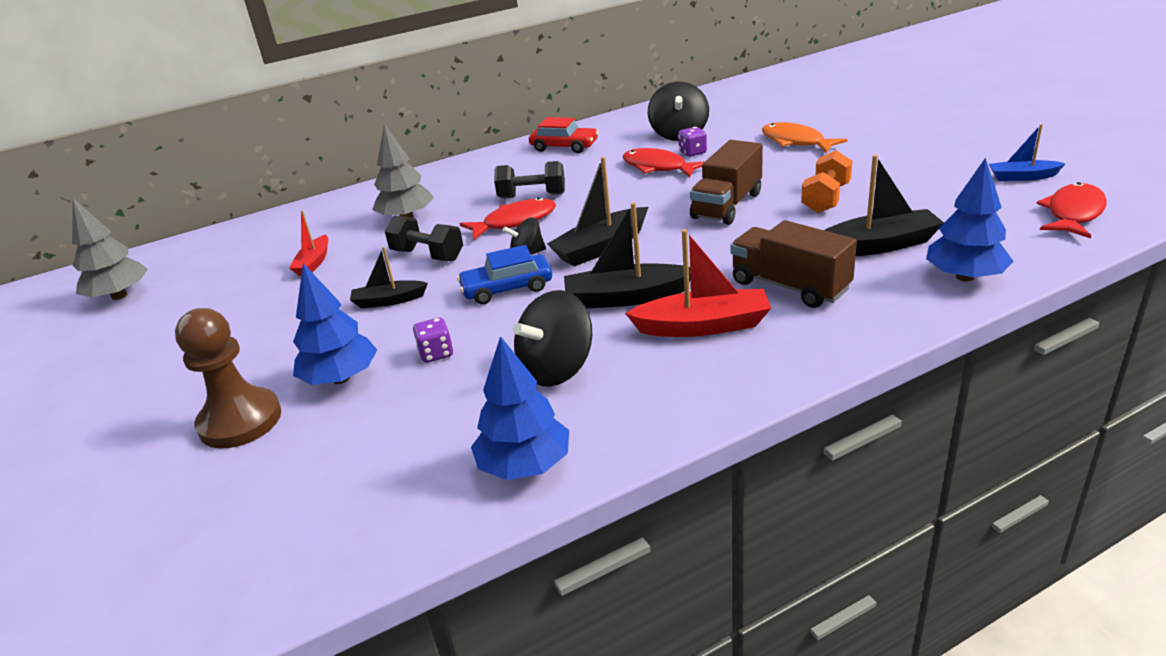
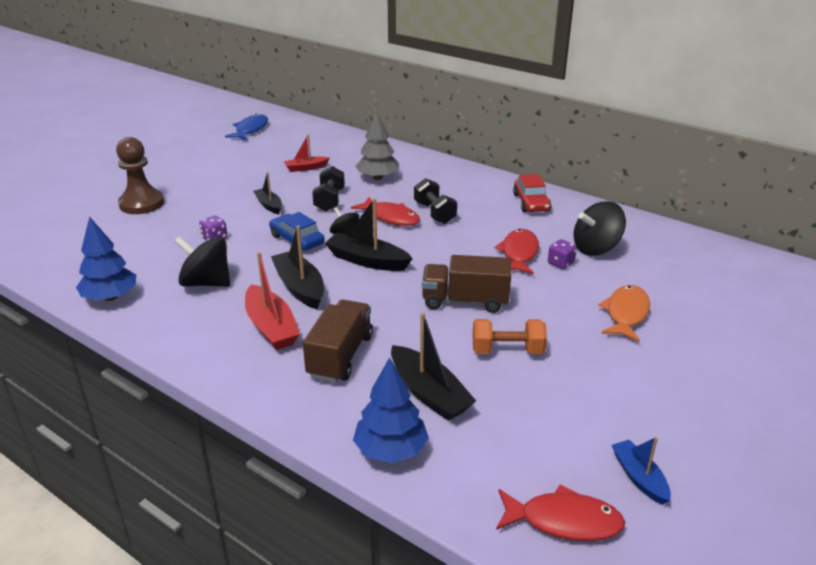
camera: 60 degrees right, 0 degrees up
grey tree [72,198,148,300] -> blue fish [225,114,268,140]
blue tree [293,263,377,385] -> none

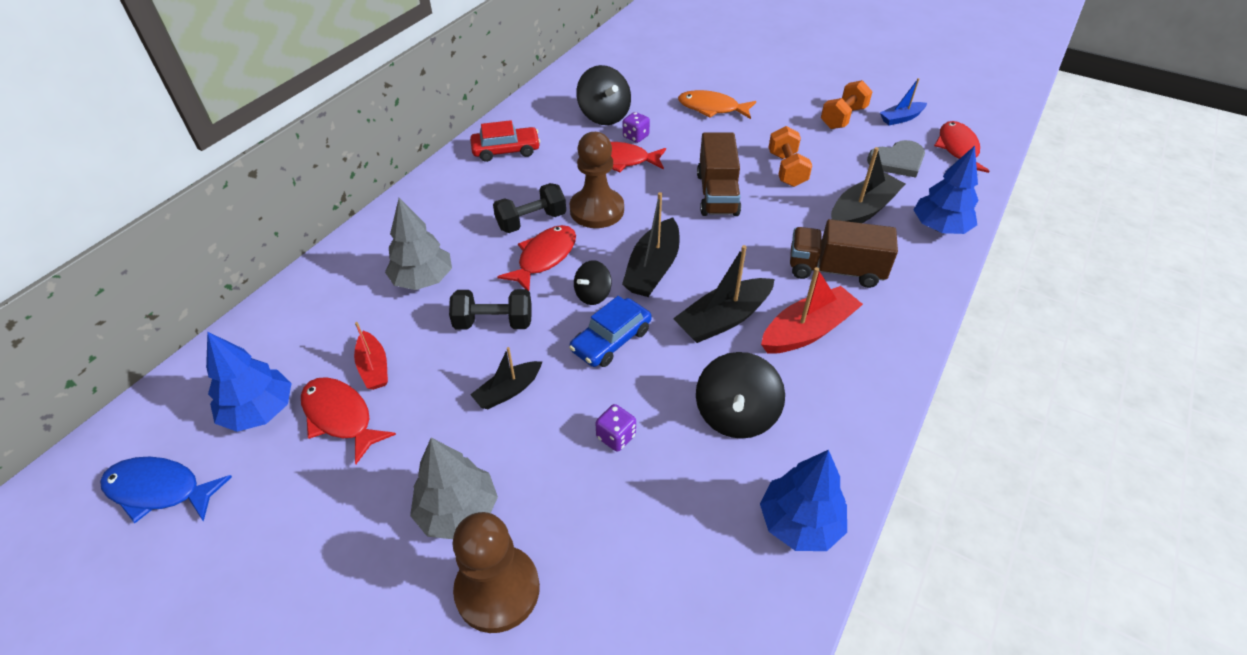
camera: 95 degrees left, 15 degrees up
none -> blue tree [206,332,292,432]
none -> red fish [301,377,396,464]
none -> grey tree [410,438,498,539]
none -> brown pawn [570,132,624,228]
none -> orange dumbbell [821,80,873,129]
none -> grey heart [867,140,925,178]

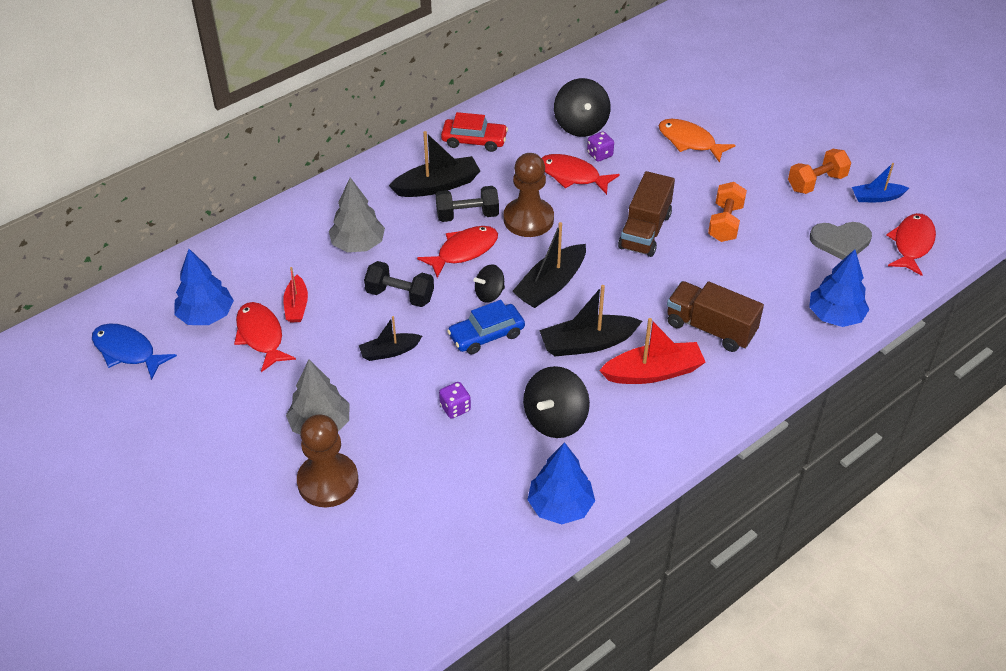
camera: 20 degrees right, 0 degrees up
black boat [831,147,905,223] -> black boat moved to [389,131,480,197]

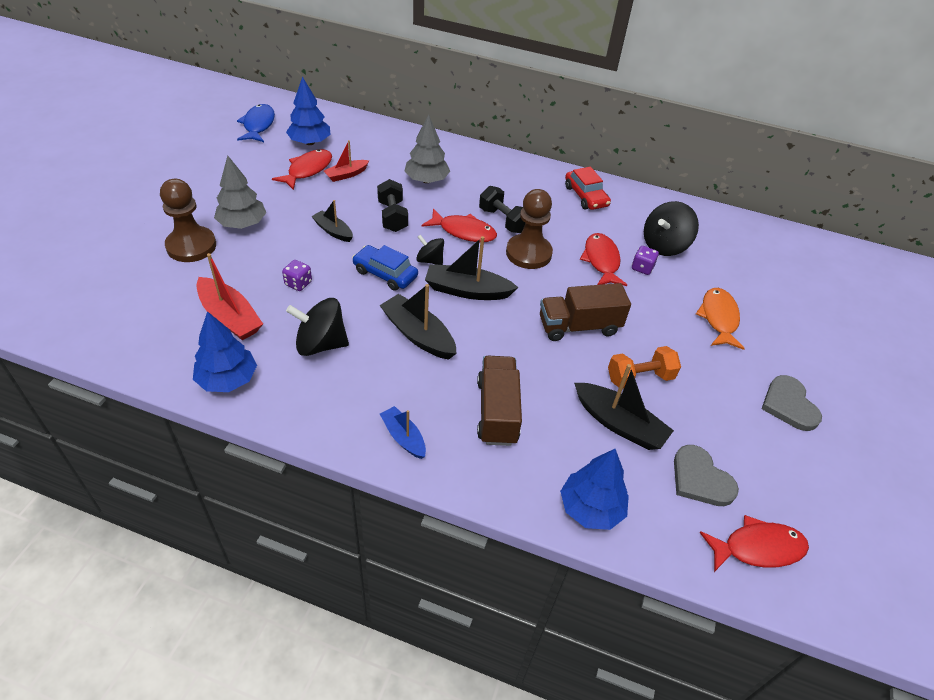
camera: 55 degrees right, 0 degrees up
black boat [389,131,480,197] -> black boat moved to [574,364,674,450]
red boat [599,318,706,384] -> red boat moved to [196,253,263,340]
orange dumbbell [788,149,851,194] -> none
blue boat [852,163,909,202] -> blue boat moved to [380,406,426,459]
none -> grey heart [761,375,822,431]

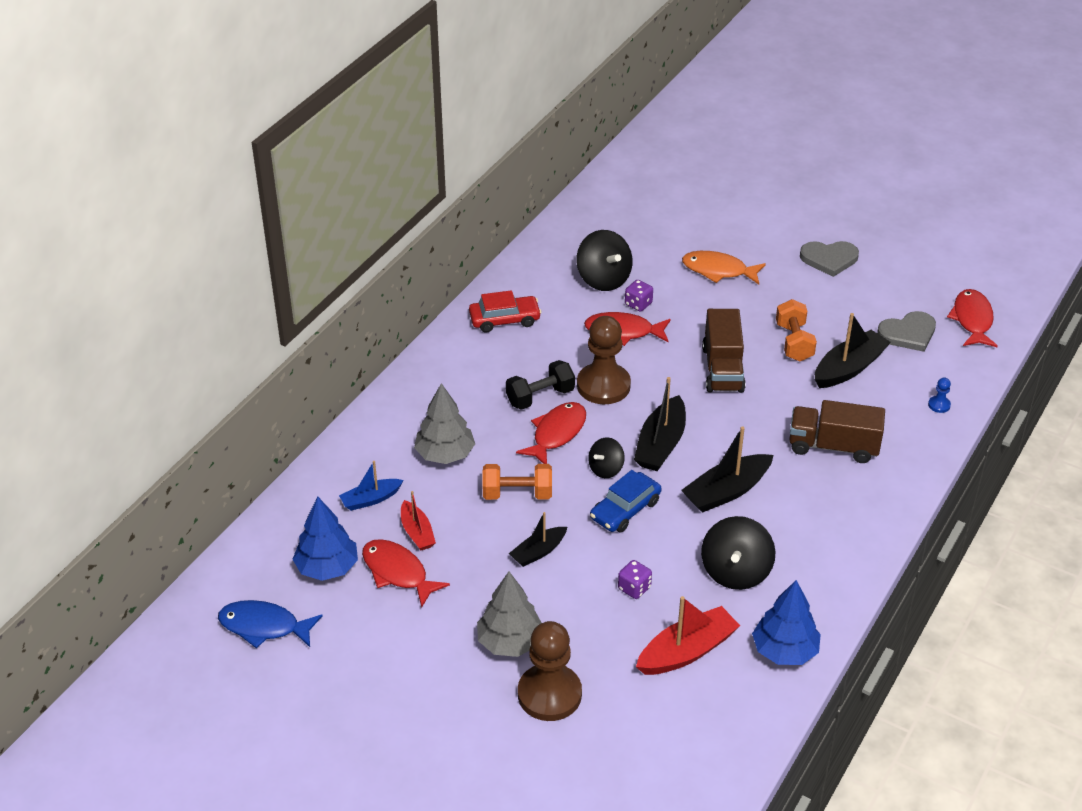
camera: 75 degrees left, 5 degrees down
black dumbbell [377,179,408,232] -> orange dumbbell [483,464,552,500]
blue boat [380,406,426,459] -> blue boat moved to [339,461,404,511]
blue tree [560,449,629,530] -> blue pawn [928,377,951,413]

